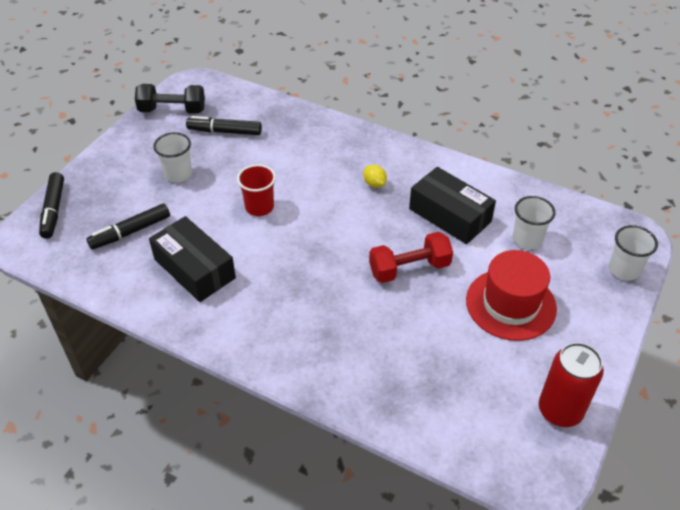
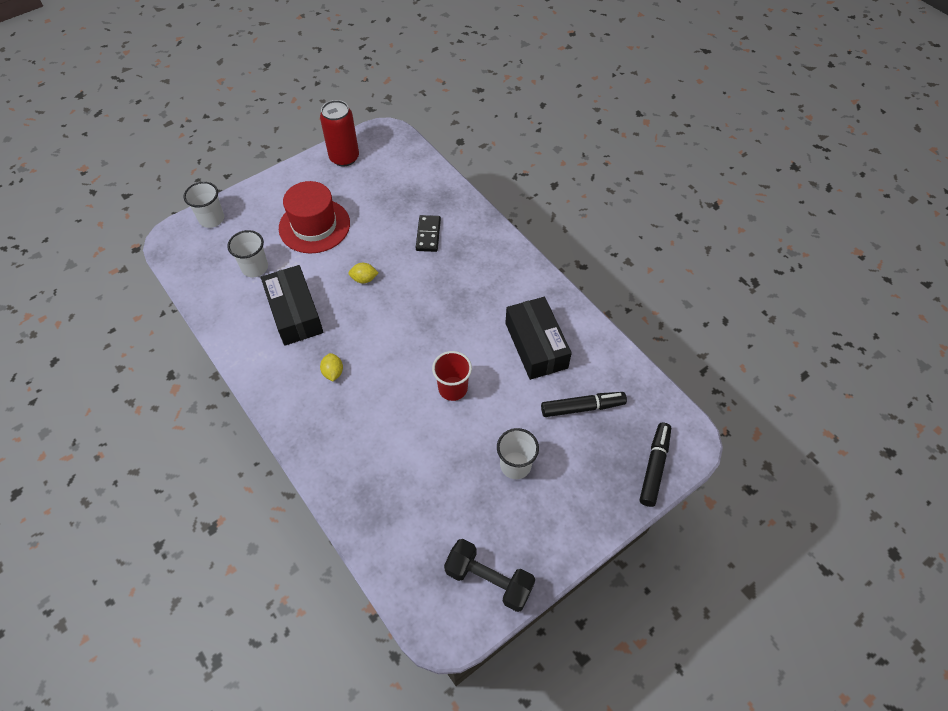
camera: 155 degrees left, 10 degrees up
black marker [186,116,262,135] -> none
red dumbbell [369,232,453,283] -> yellow lemon [348,263,379,284]
none -> black domino [416,215,441,252]

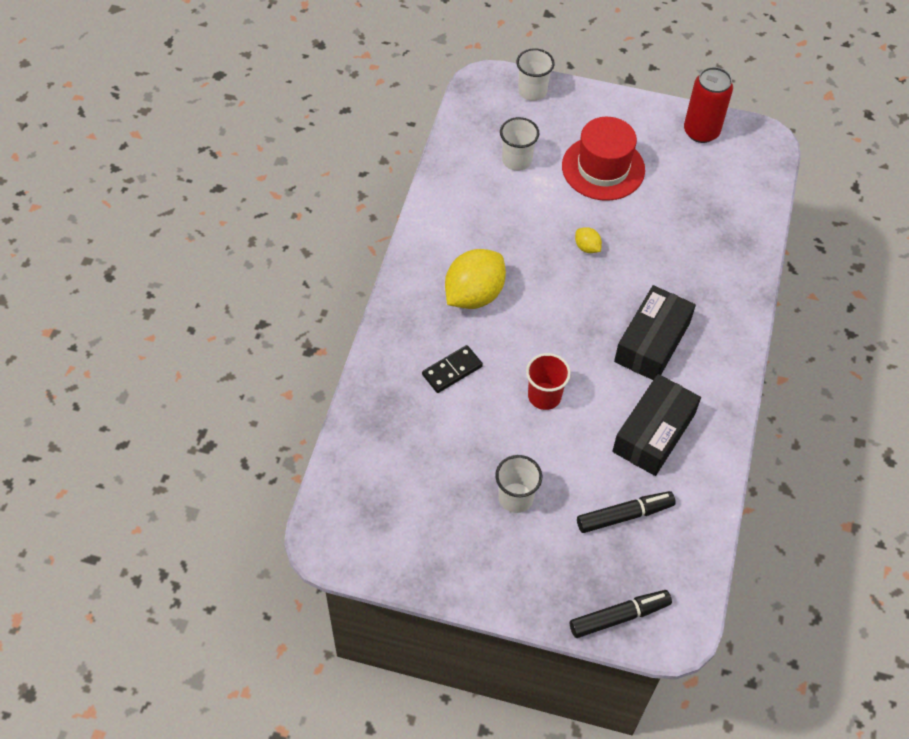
camera: 50 degrees right, 0 degrees up
black box [261,265,323,346] -> black box moved to [614,285,696,380]
yellow lemon [320,353,343,381] -> yellow lemon [445,249,506,309], size x2.24
black domino [416,215,441,252] -> black domino moved to [422,345,483,393]
black dumbbell [444,539,536,612] -> none
black marker [541,392,627,417] -> black marker turned 60 degrees counterclockwise [577,491,676,533]

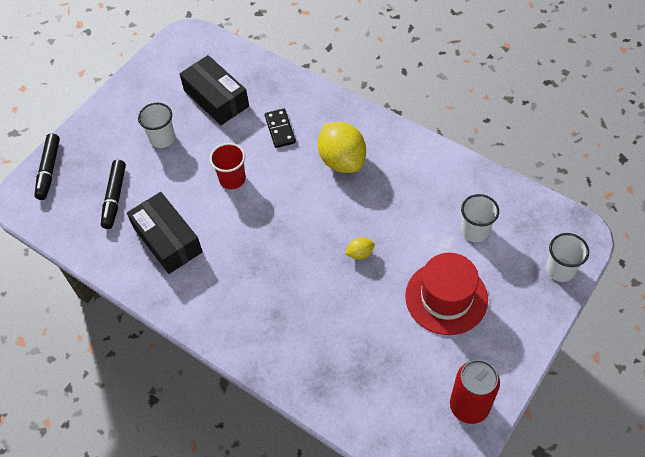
camera: 115 degrees right, 0 degrees up
black box [614,285,696,380] -> black box moved to [180,55,249,125]

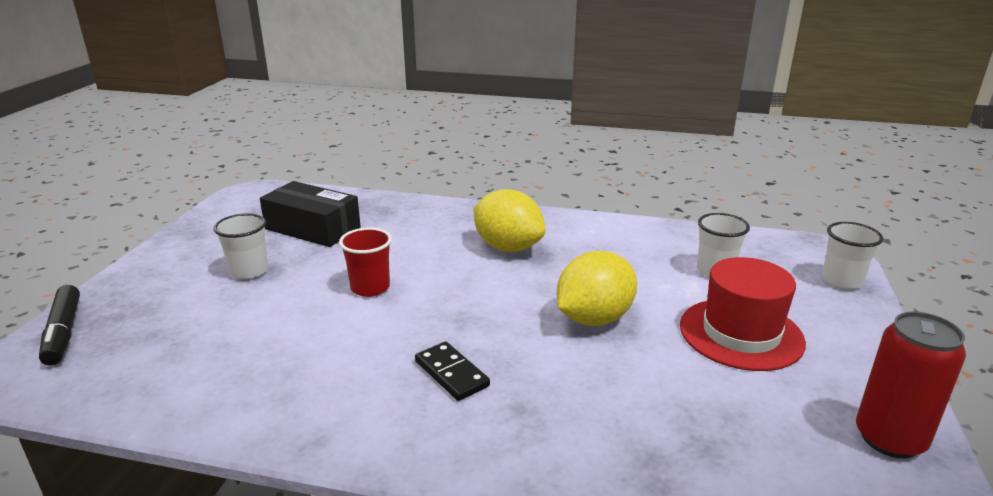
camera: 25 degrees left, 30 degrees down
black marker [101,160,126,229] -> none
black box [127,192,203,274] -> none
black domino [265,108,296,148] -> black domino moved to [415,341,490,401]
yellow lemon [345,237,375,260] -> yellow lemon [557,251,637,326], size x2.24

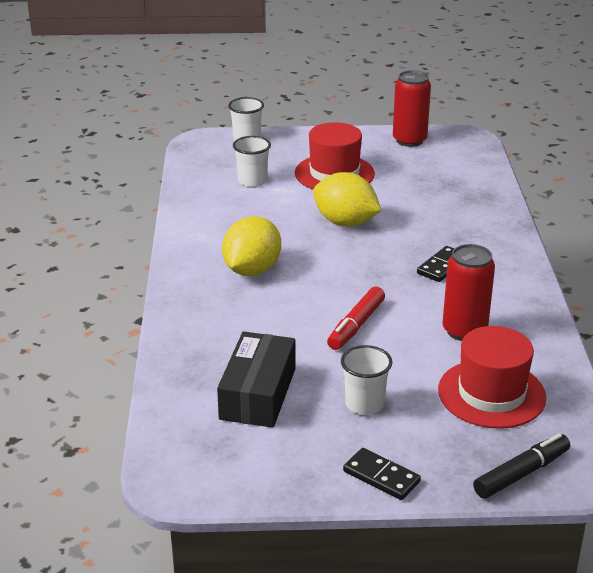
camera: 105 degrees left, 5 degrees up
red cup [339,228,392,297] -> red marker [327,287,385,350]
none -> black domino [343,448,421,500]
none -> red hat [438,326,546,429]
none -> red can [442,244,495,341]

